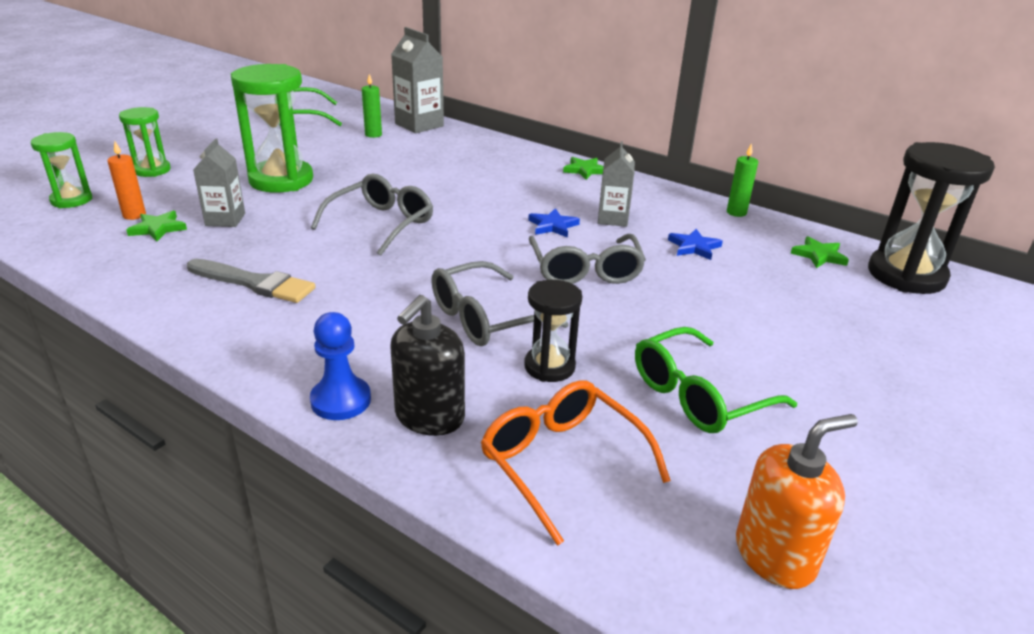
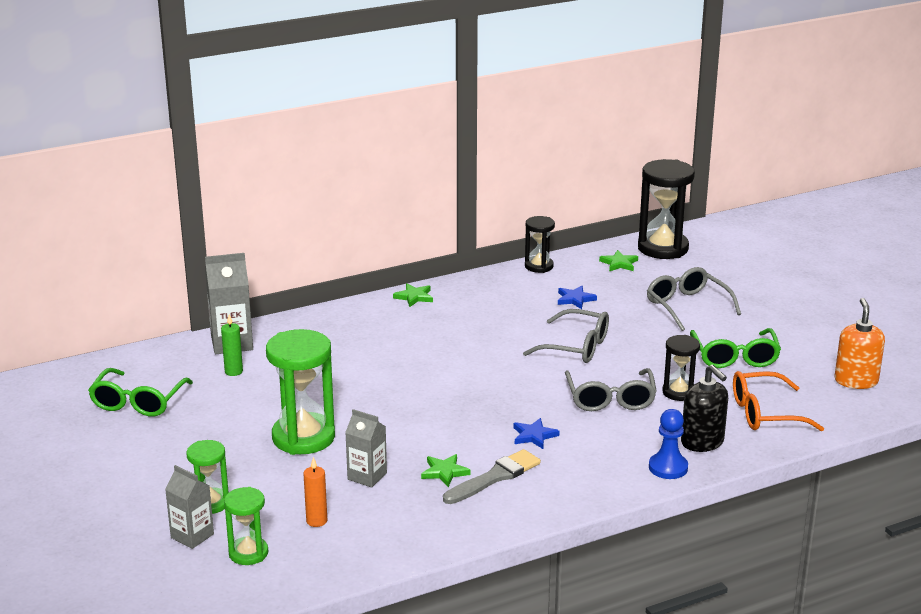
camera: 60 degrees left, 5 degrees down
green star [126,211,187,241] -> green star moved to [421,454,471,487]
grey glasses [311,174,433,256] -> grey glasses moved to [647,267,741,331]
blue star [528,208,580,238] -> blue star moved to [513,418,559,449]
grey carton [598,141,635,227] -> grey carton moved to [165,465,214,549]
green candle [727,143,758,217] -> black hourglass [525,216,555,273]

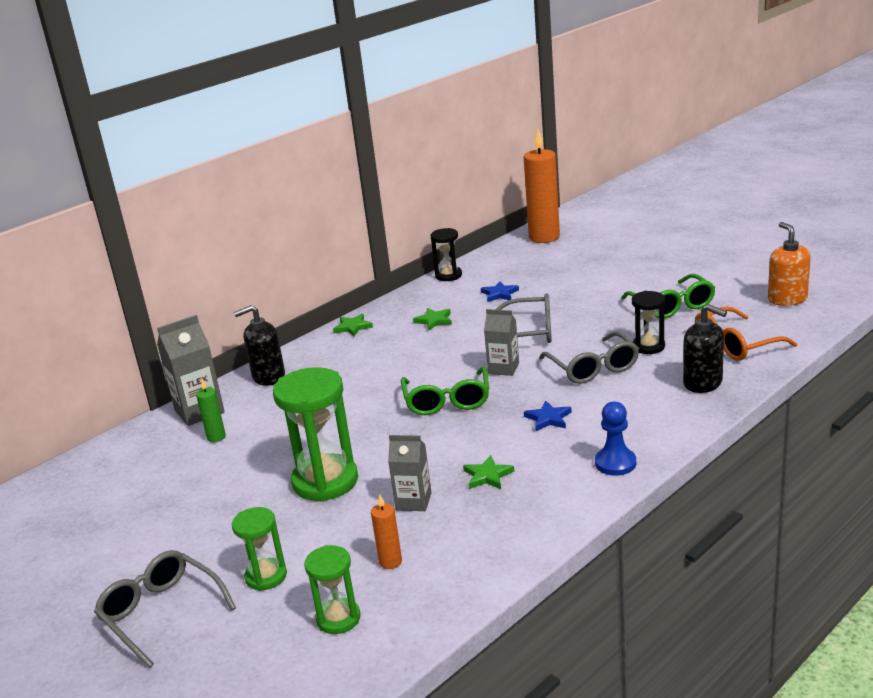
camera: 15 degrees left, 0 degrees up
green glasses [88,368,193,417] -> green glasses moved to [401,367,489,415]
grey carton [165,465,214,549] -> grey carton moved to [484,309,519,376]
grey brush [443,449,541,504] -> none
green star [599,250,638,271] -> green star moved to [413,308,452,331]
black hourglass [638,159,695,259] -> orange candle [524,129,560,243]
grey glasses [647,267,741,331] -> grey glasses moved to [94,550,236,668]
blue pawn [649,409,688,479] -> blue pawn moved to [595,402,636,476]
none -> black soap dispenser [234,305,285,386]

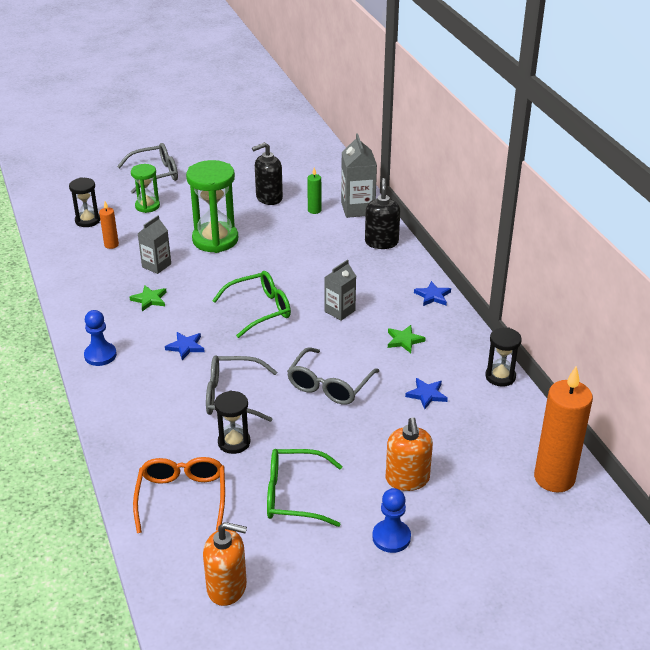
camera: 110 degrees right, 10 degrees up
green hourglass [304,545,361,634] -> black hourglass [69,177,100,227]
green star [333,314,373,336] -> blue star [414,281,451,306]
green glasses [401,367,489,415] -> green glasses turned 135 degrees clockwise [212,271,291,338]
grey carton [484,309,519,376] -> grey carton moved to [325,259,356,320]
black soap dispenser [683,304,727,393] -> black soap dispenser moved to [252,142,283,205]
none -> blue pawn [372,488,411,553]
none -> orange soap dispenser [386,417,433,491]

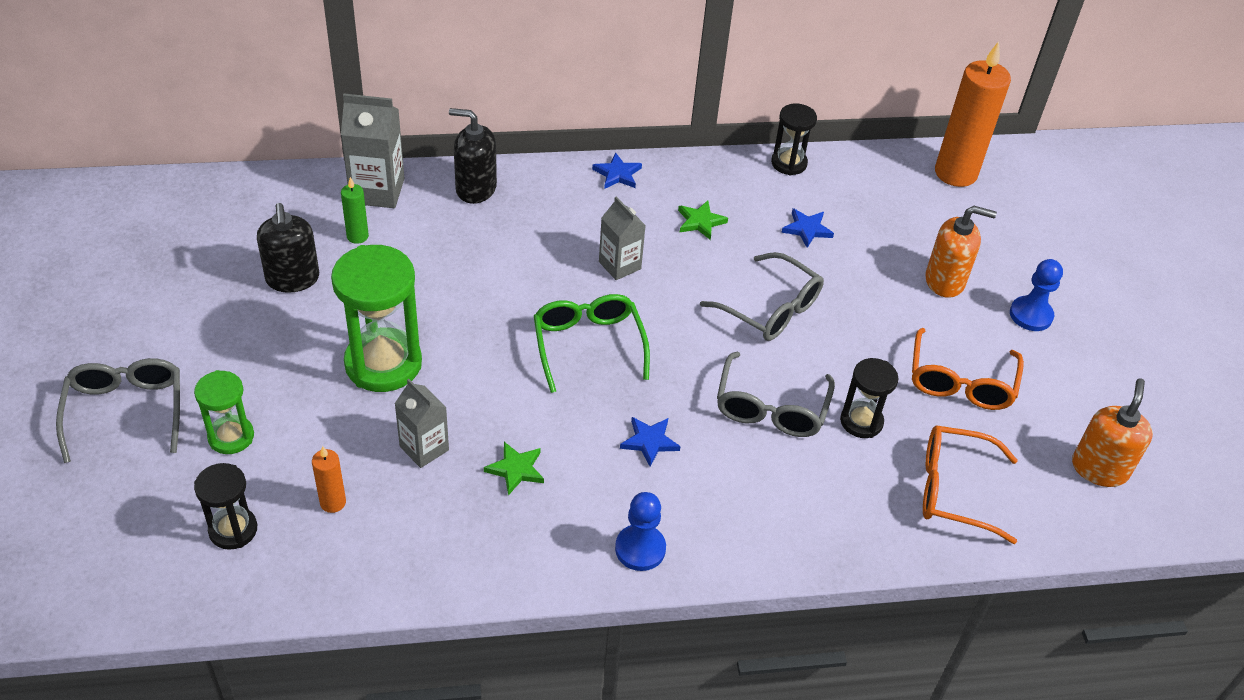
camera: 80 degrees left, 10 degrees up
green glasses [267,449,343,527] -> orange glasses [912,328,1024,410]

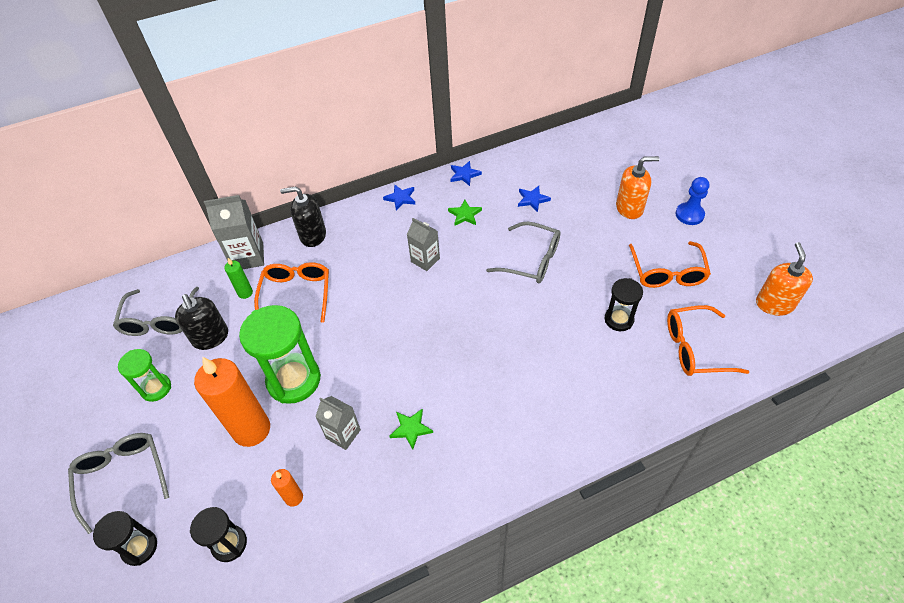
camera: 10 degrees left, 5 degrees up
green hourglass [194,370,254,454] -> green hourglass moved to [118,349,171,402]
green glasses [534,294,650,393] -> none
blue pawn [615,492,666,571] -> none
blue star [620,417,681,467] -> blue star moved to [450,161,482,186]
grey glasses [717,352,835,437] -> grey glasses moved to [113,287,199,336]
black hourglass [771,104,817,175] -> black hourglass moved to [93,511,157,566]
orange candle [935,41,1011,187] -> orange candle moved to [194,357,270,447]
none -> orange glasses [254,262,329,323]

